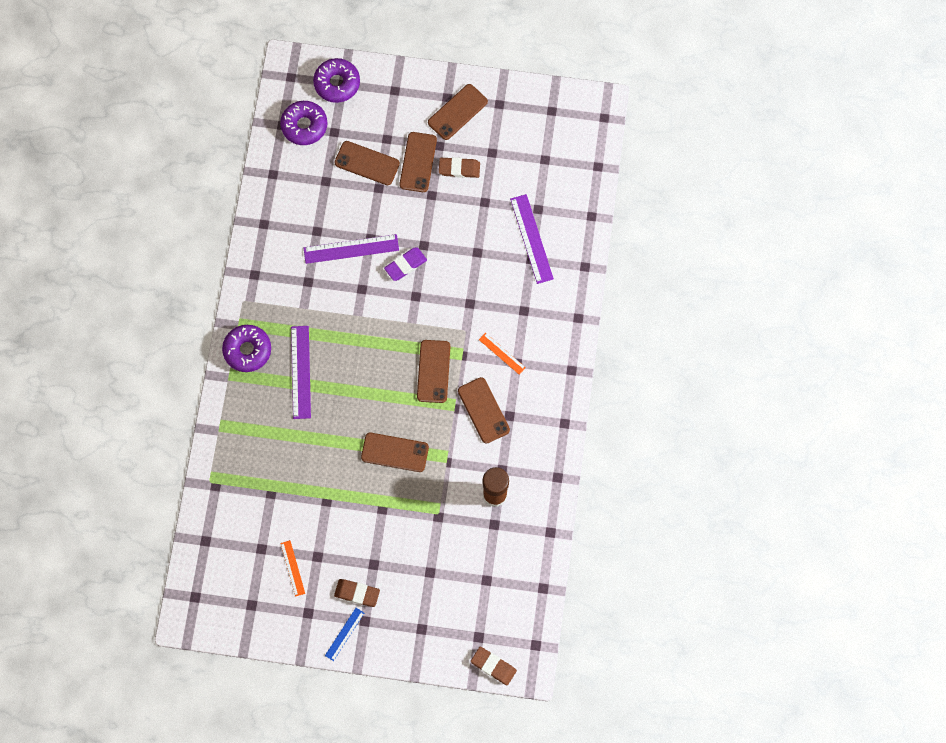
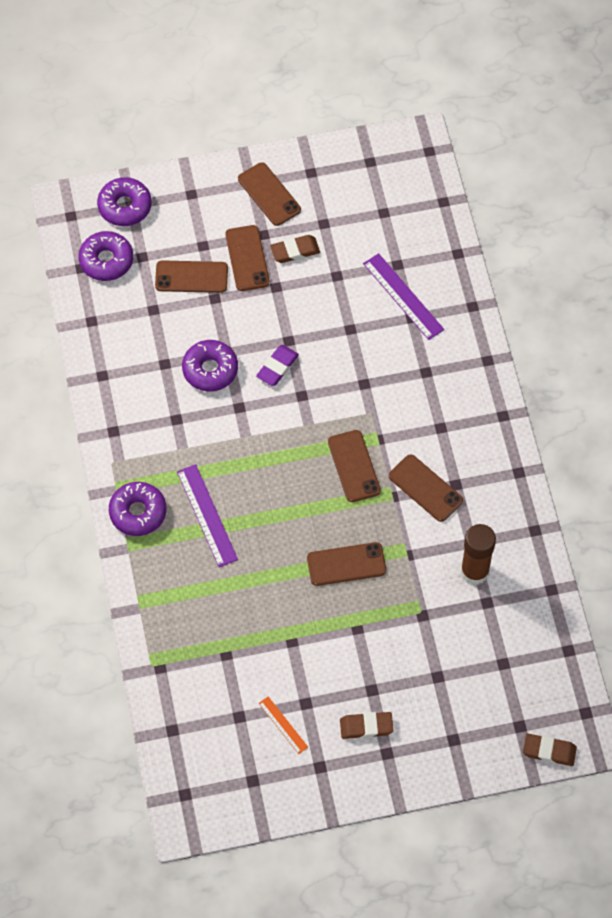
camera: 20 degrees left, 10 degrees down
purple ruler [304,234,399,264] -> purple donut [182,340,238,391]
blue ruler [325,608,364,661] -> none
brown phone [428,84,488,140] -> brown phone turned 60 degrees counterclockwise [238,162,301,226]
orange ruler [479,333,526,374] -> none

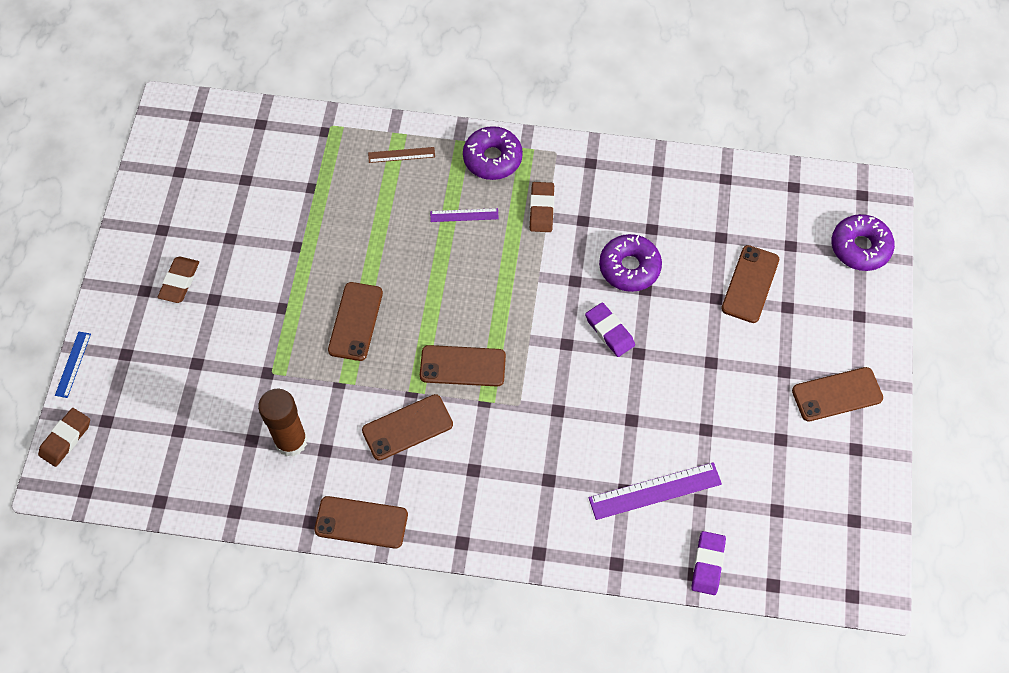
camera: 110 degrees right, 0 degrees up
purple donut [78,231,133,281] -> none
purple ruler [177,464,238,567] -> purple ruler [430,208,499,222], size x0.57
brown phone [225,225,270,291] -> brown phone moved to [314,496,408,549]
orange ruler [259,697,308,754] -> none
brown eraser [270,235,320,263] -> brown eraser moved to [530,182,554,232]
none -> blue ruler [55,332,91,398]
none -> brown ruler [368,147,435,163]
none -> purple eraser [691,531,726,595]

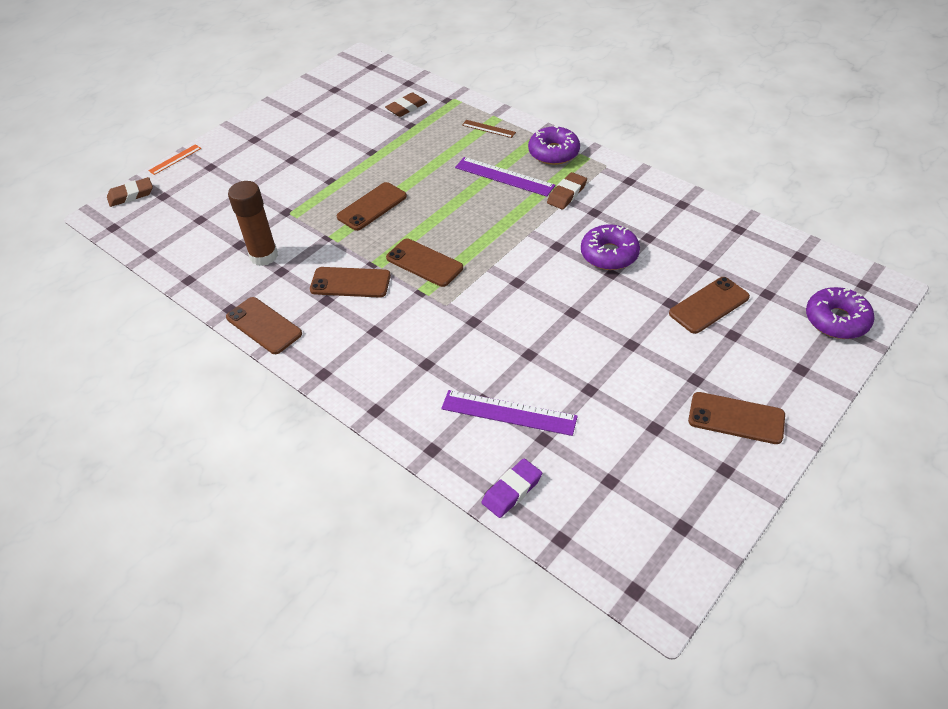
camera: 35 degrees right, 15 degrees down
blue ruler [55,332,91,398] -> orange ruler [148,144,201,175]
brown eraser [157,256,199,303] -> brown eraser moved to [385,92,427,117]
purple ruler [430,208,499,222] -> purple ruler [455,157,556,197], size x1.77
purple eraser [585,302,635,357] -> none

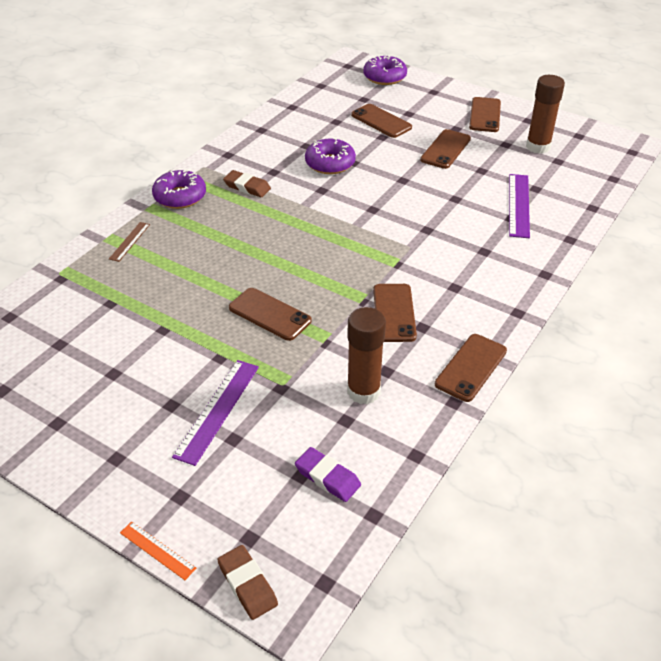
camera: 100 degrees left, 5 degrees down
brown eraser [385,92,427,117] -> none
brown phone [386,239,463,287] -> brown phone moved to [420,129,471,169]
purple ruler [455,157,556,197] -> purple ruler moved to [172,360,259,466]
purple eraser [482,459,542,518] -> purple eraser moved to [295,447,361,502]
none -> brown glue stick [526,75,565,154]

